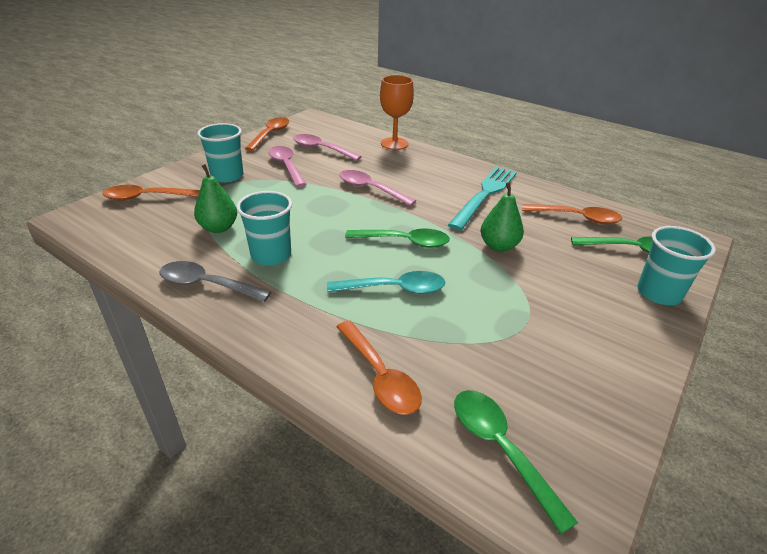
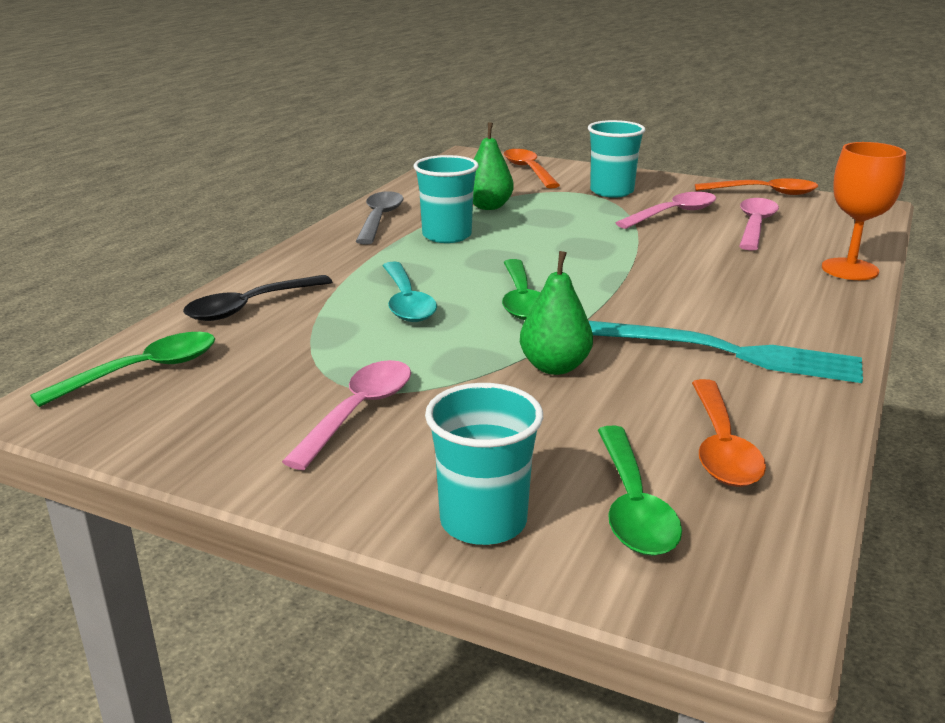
camera: 80 degrees right, 10 degrees down
orange spoon [336,320,422,415] -> black spoon [183,275,332,321]
pink spoon [339,170,416,206] -> pink spoon moved to [282,360,411,470]

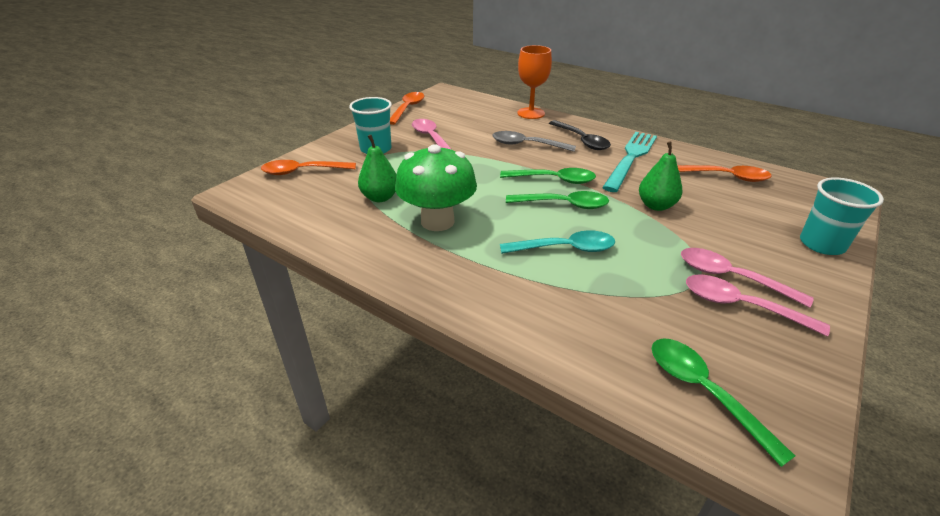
camera: 80 degrees left, 10 degrees up
black spoon [183,275,332,321] -> black spoon moved to [549,120,611,150]
grey spoon [356,191,404,245] -> grey spoon moved to [493,131,576,152]
turquoise cup [414,155,479,243] -> green mushroom [395,144,477,231]
green spoon [598,426,682,556] -> green spoon moved to [500,168,596,184]
pink spoon [739,198,779,251] -> pink spoon moved to [686,274,830,336]

